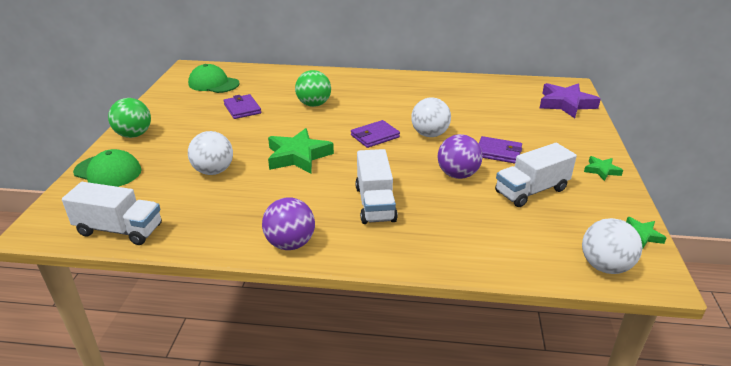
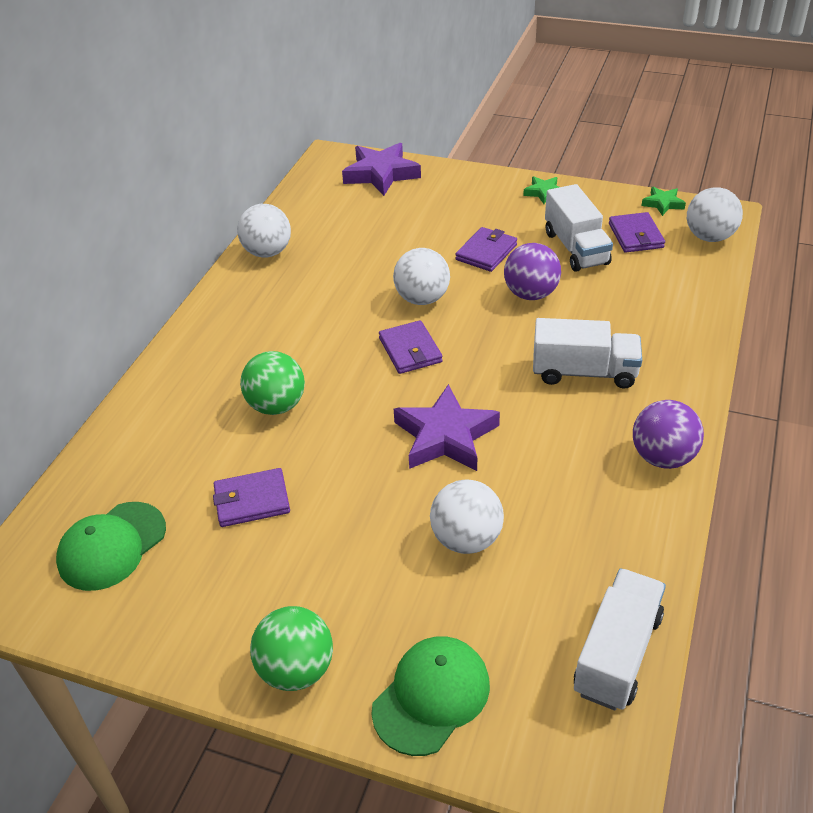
camera: 75 degrees left, 10 degrees up
green star [268,128,334,173] -> purple star [394,384,500,471]
none -> white ball [237,204,291,257]
none -> purple wallet [609,212,665,253]

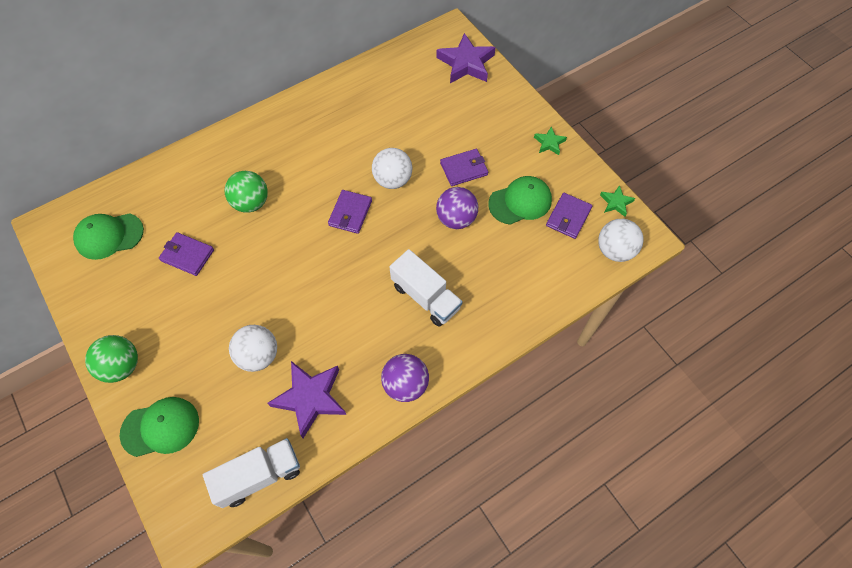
camera: 35 degrees right, 20 degrees up
white ball [237,204,291,257] -> none
purple star [394,384,500,471] -> purple star moved to [268,361,346,438]
white truck [545,184,613,272] -> green cap [488,176,552,225]

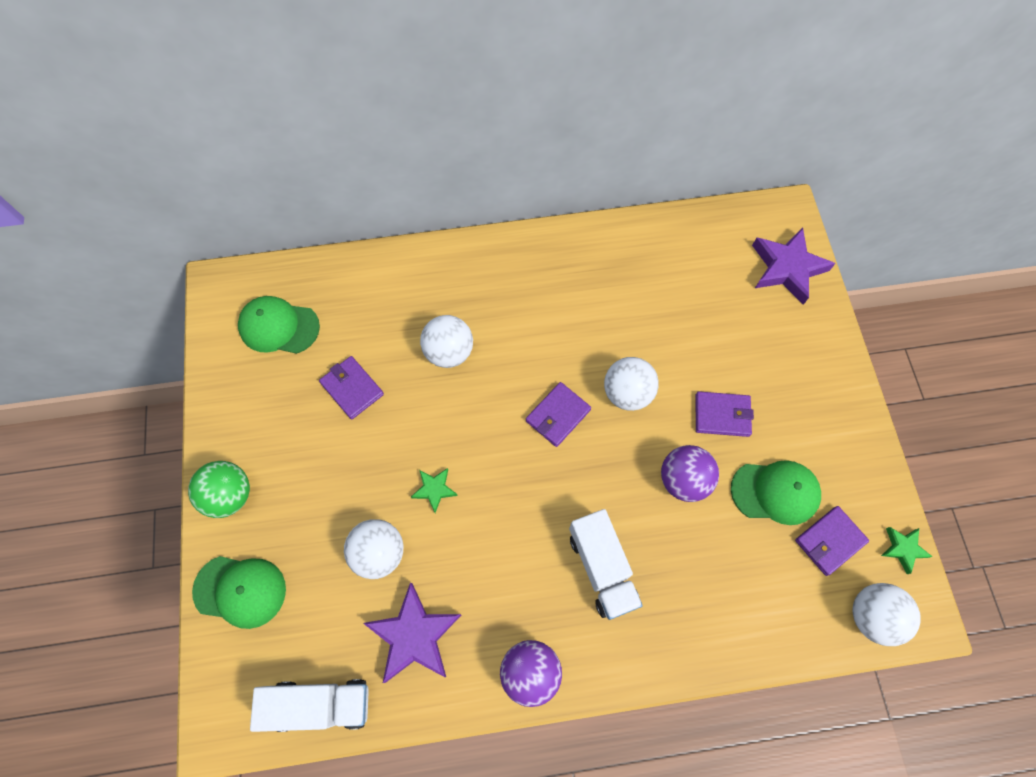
camera: 25 degrees right, 5 degrees up
green ball [225,171,268,213] -> white ball [420,315,473,368]
green star [534,126,567,155] -> green star moved to [411,468,458,513]

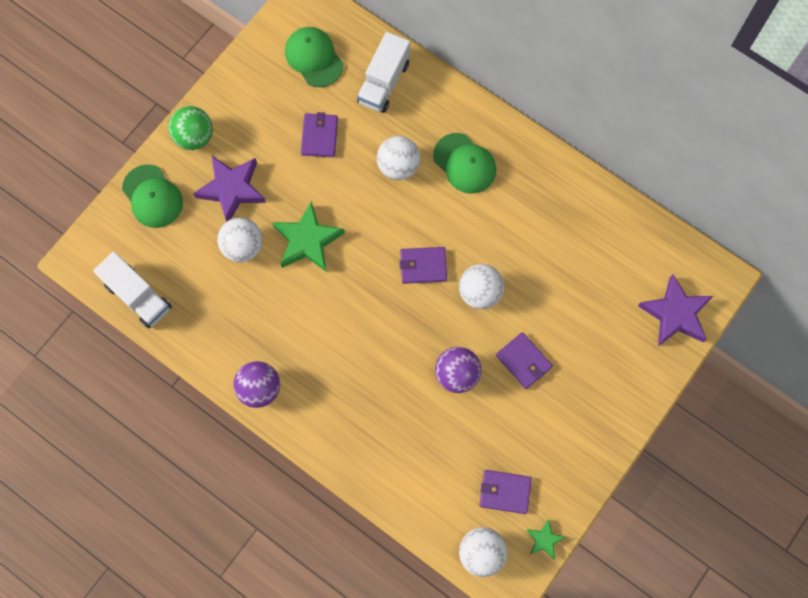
camera: 45 degrees right, 5 degrees up
purple star [363,582,461,683] -> purple star moved to [193,156,266,222]
green star [411,468,458,513] -> green star [272,201,345,272], size x1.96
white truck [569,509,643,620] -> white truck moved to [357,32,410,113]
green cap [731,460,821,525] -> green cap moved to [433,133,496,194]

